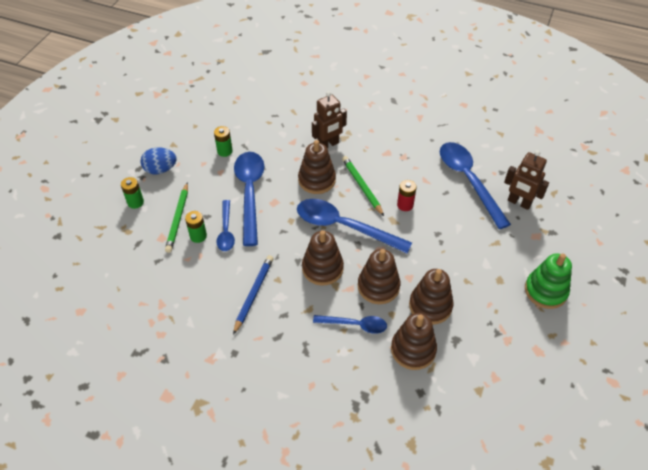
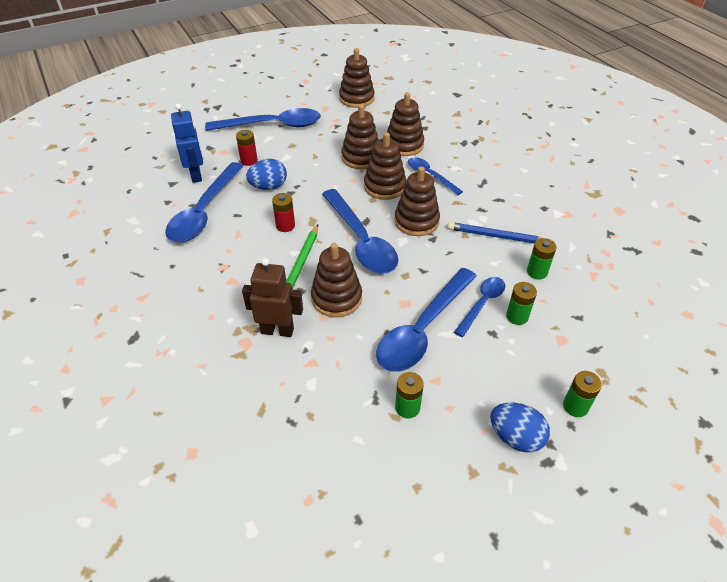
camera: 140 degrees left, 5 degrees down
green pencil [165,182,188,253] -> none
blue pencil [233,255,274,335] -> blue pencil turned 45 degrees clockwise [447,222,542,244]
brown robot [504,150,549,210] -> blue robot [171,103,203,183]
green stacking toy [525,253,572,309] -> blue spoon [205,108,321,131]
none -> red battery [236,130,258,166]
none -> blue egg [246,159,287,190]
none -> brown stacking toy [339,48,375,108]
none -> green battery [527,238,556,279]

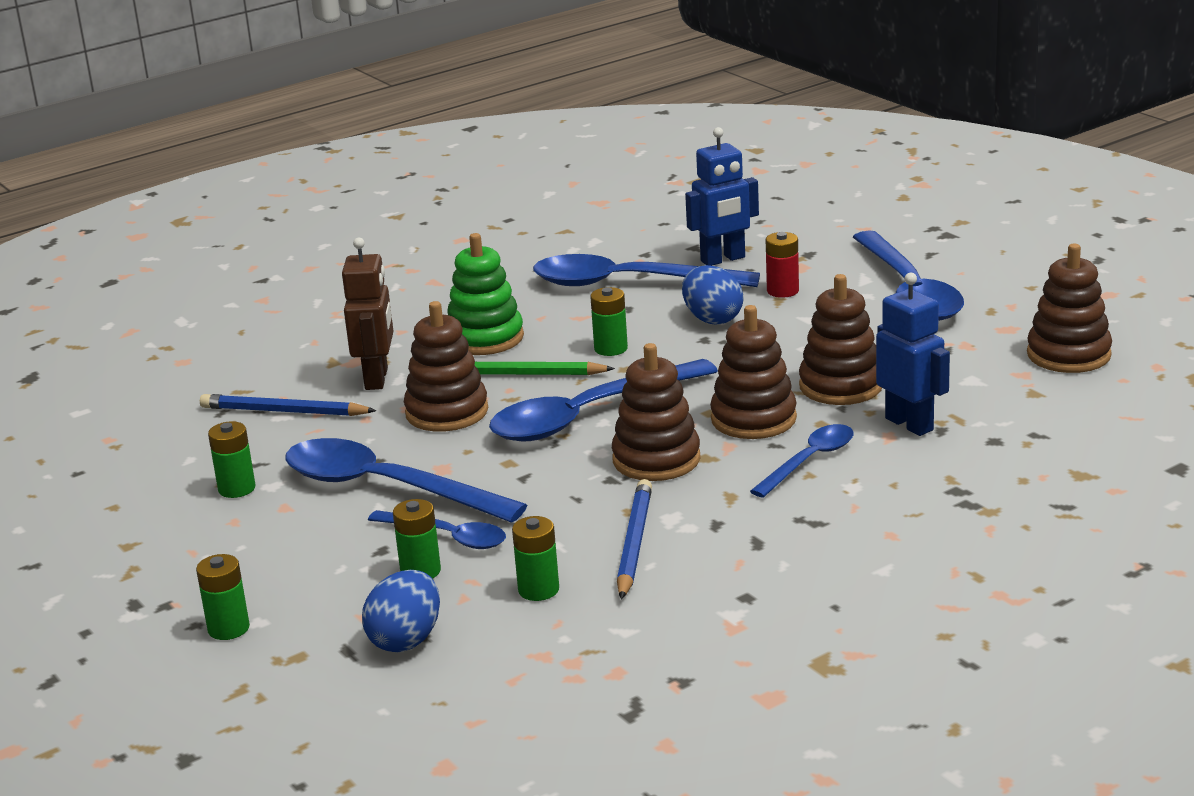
camera: 85 degrees right, 20 degrees down
red battery [272,193,295,232] -> green battery [590,287,628,356]
brown stacking toy [387,92,424,156] -> blue robot [876,273,950,436]
blue egg [490,402,550,452] -> blue egg moved to [362,570,440,652]
none -> blue pencil [200,394,377,416]
none -> green stacking toy [447,233,524,355]

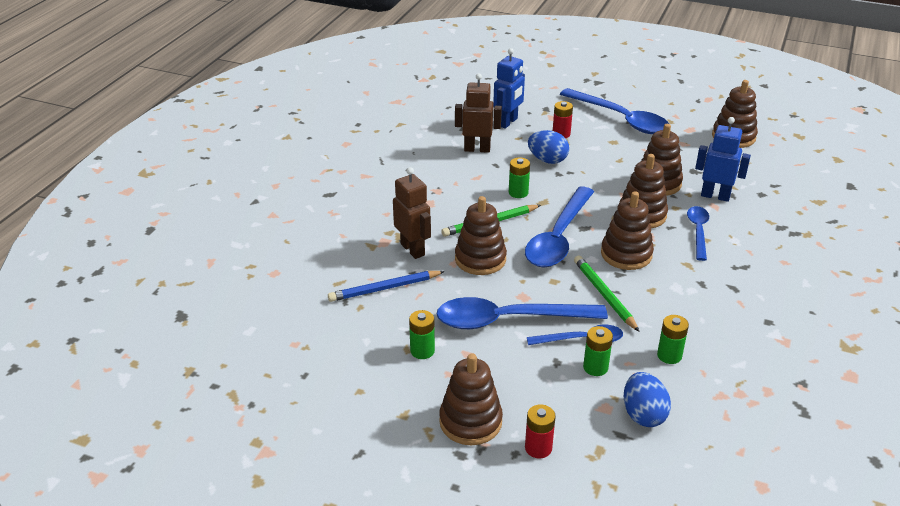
camera: 35 degrees left, 10 degrees up
green battery [196,554,250,640] -> red battery [525,404,556,458]
green stacking toy [447,233,524,355] -> none
blue spoon [533,254,760,287] -> brown robot [455,73,502,153]
blue pencil [617,479,652,600] -> none
none -> brown stacking toy [439,353,503,445]
none -> green pencil [574,256,639,332]

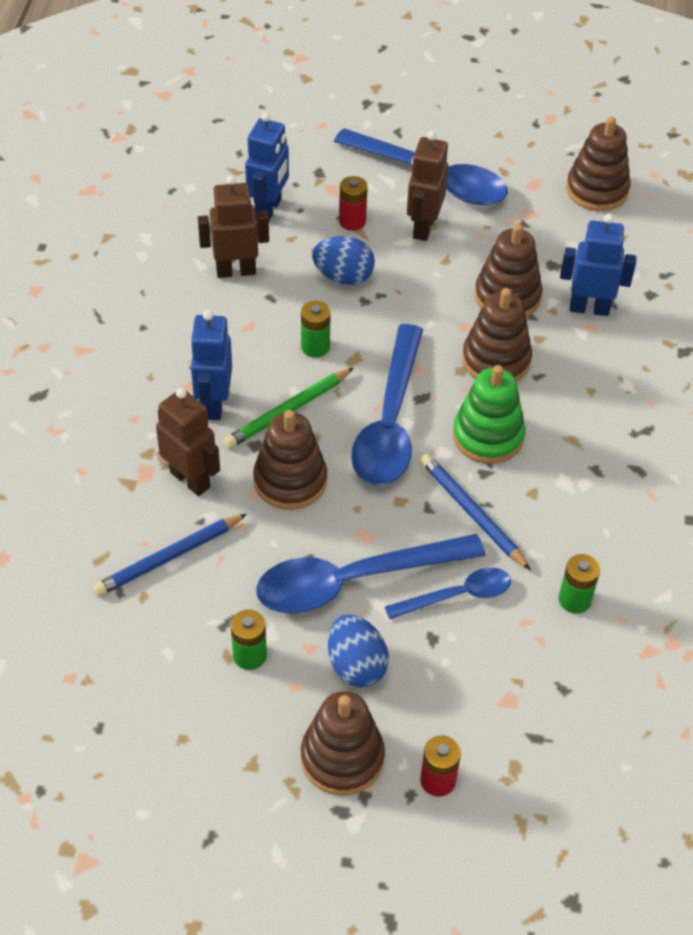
camera: 15 degrees left, 15 degrees up
green pencil [574,256,639,332] -> blue pencil [420,454,531,571]
green battery [583,326,613,376] -> none
brown stacking toy [601,191,654,270] -> green stacking toy [453,365,526,464]
blue egg [624,372,671,427] -> blue egg moved to [328,615,389,687]
blue spoon [687,206,709,261] -> none
none -> blue robot [190,310,232,420]
none -> brown robot [407,131,448,241]

